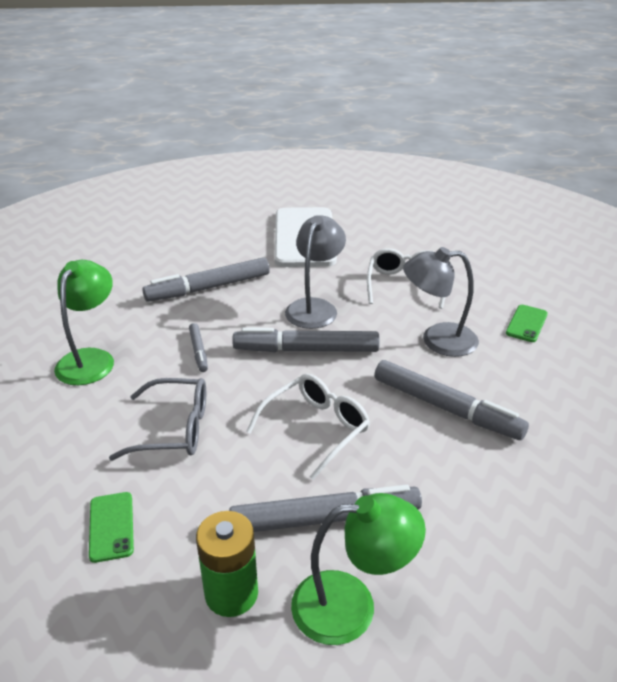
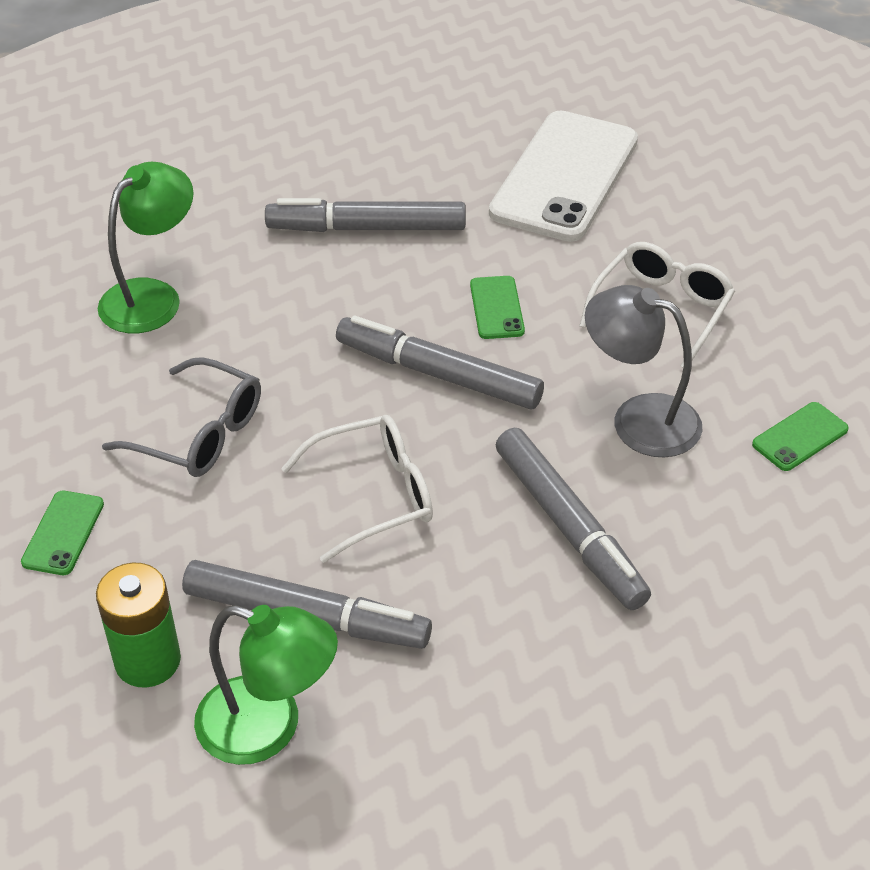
camera: 25 degrees right, 10 degrees up
grey marker [189,323,208,372] -> none
grey lamp [285,215,346,329] -> green phone [470,276,525,339]

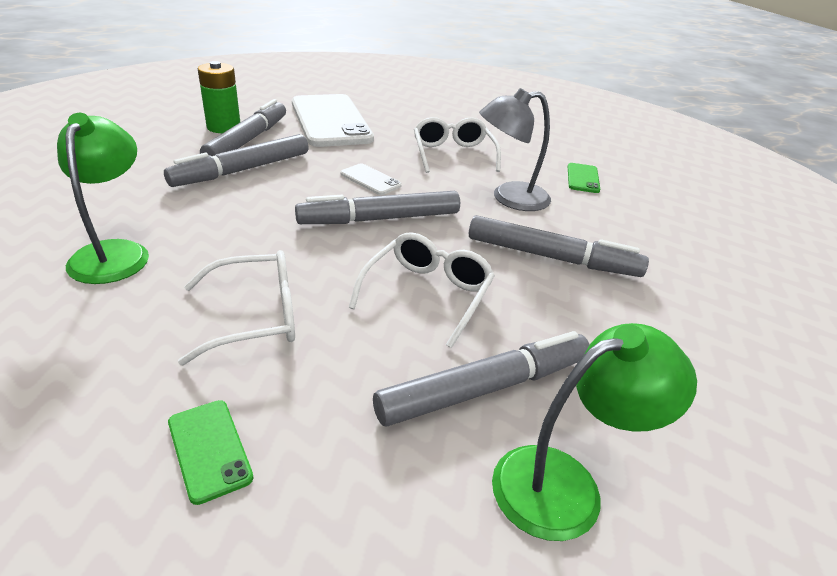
camera: 45 degrees left, 10 degrees down
green battery [96,563,181,688] -> green battery moved to [198,61,240,133]
grey glasses [102,357,261,477] -> white glasses [178,250,295,365]
green phone [470,276,525,339] -> white phone [340,163,402,195]
none -> grey marker [200,99,286,156]

